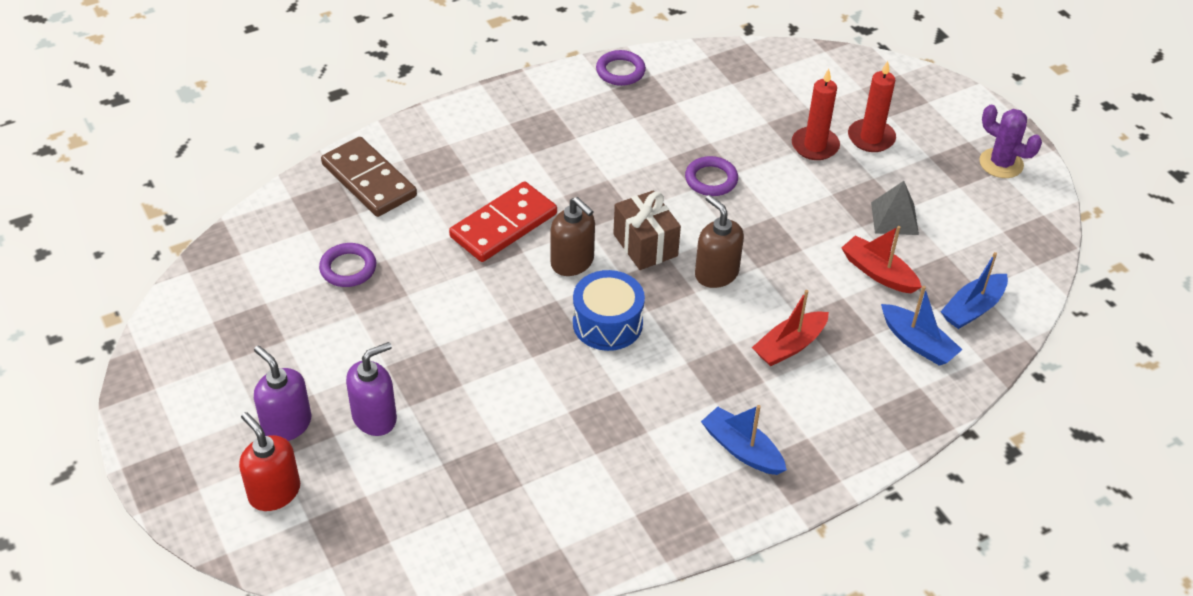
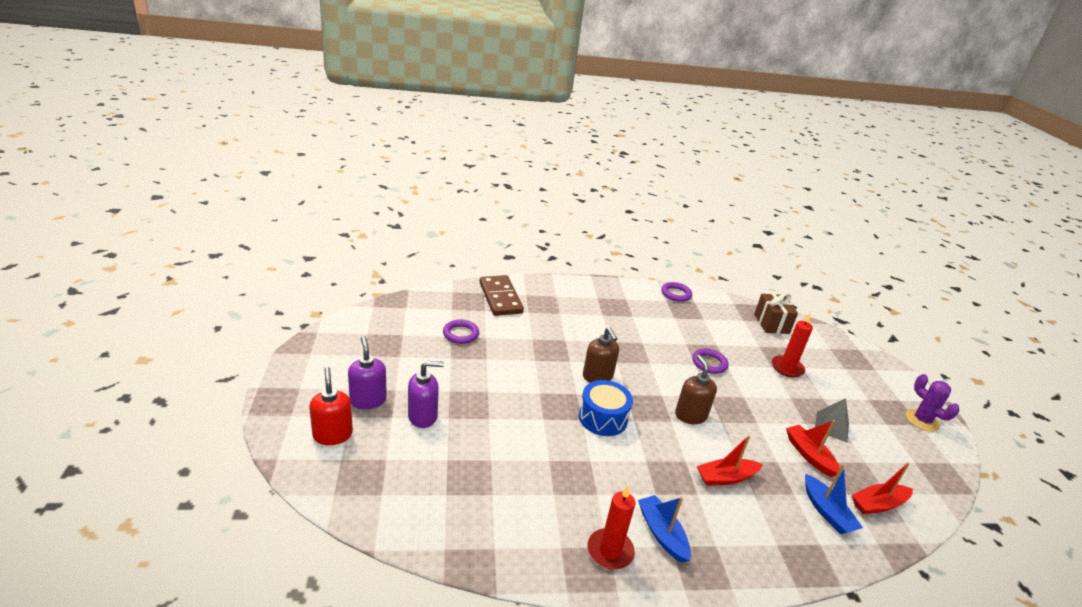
camera: 20 degrees right, 15 degrees down
red domino [449,181,557,262] -> none
brown gift [613,190,681,270] -> brown gift moved to [754,293,798,334]
red candle [848,61,896,152] -> red candle moved to [588,486,635,569]
blue boat [940,252,1008,329] -> red boat [852,462,913,514]

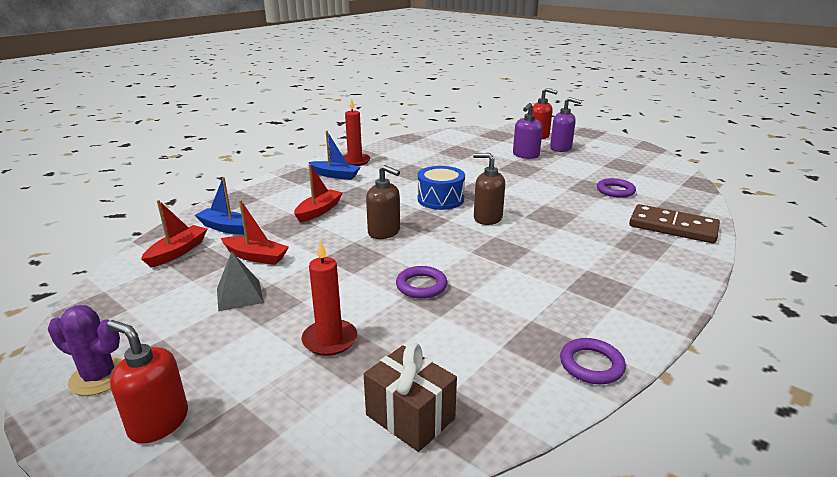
camera: 140 degrees right, 5 degrees down
none -> red soap dispenser [107,320,188,444]

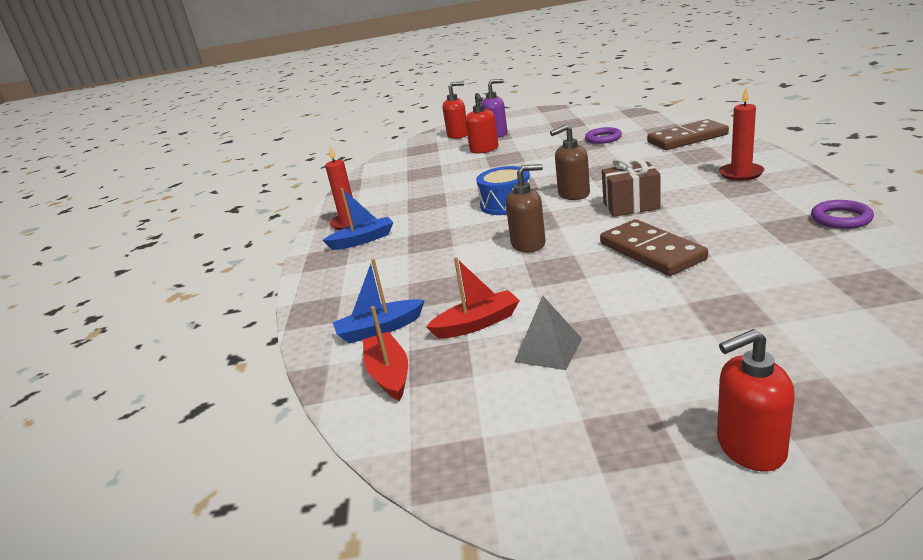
camera: 40 degrees left, 0 degrees up
purple cactus [48,305,123,396] -> none
red boat [294,164,343,222] -> none
red candle [301,240,357,356] -> red candle moved to [719,88,764,181]
brown gift [364,343,457,452] -> brown gift moved to [602,156,661,217]
purple ring [396,266,447,299] -> brown domino [600,219,708,276]
purple soap dispenser [513,103,543,159] -> red soap dispenser [465,93,498,154]

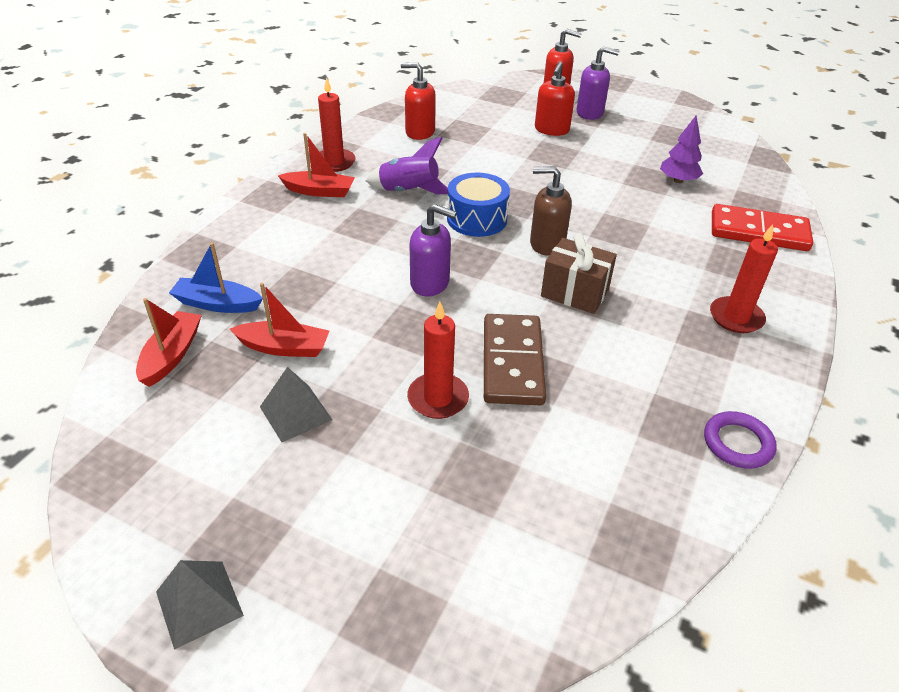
camera: 25 degrees right, 15 degrees up
blue boat [322,188,394,250] -> red boat [278,133,355,197]
brown soap dispenser [506,164,546,253] -> purple soap dispenser [410,204,457,296]
purple ring [585,127,622,144] -> purple tree [660,115,703,183]
brown domino [647,119,729,150] -> red domino [712,204,813,251]
red soap dispenser [717,329,795,472] -> red soap dispenser moved to [401,62,436,140]
none -> grey pyramid [156,560,244,650]
none -> purple rocket [366,137,448,195]
none -> red candle [407,302,469,419]

